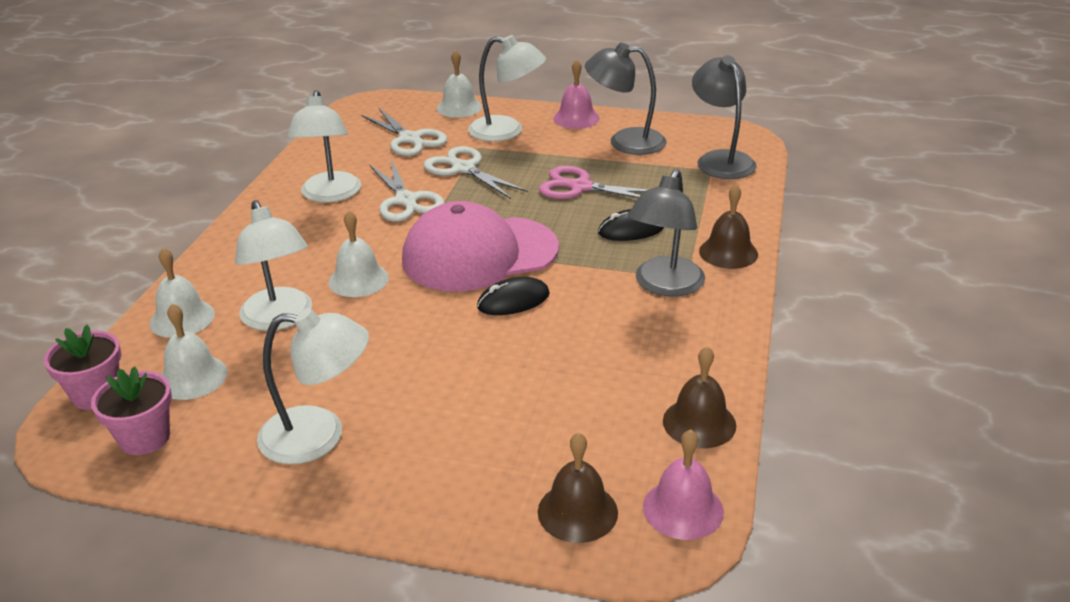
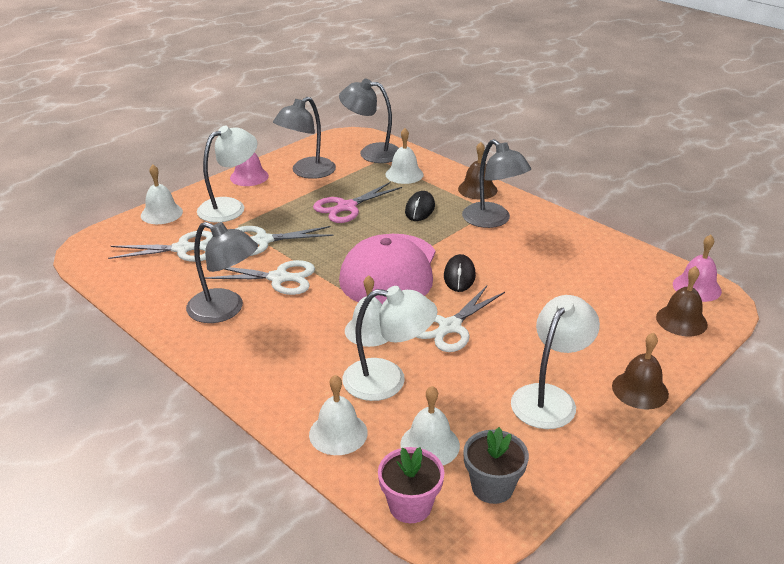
camera: 60 degrees left, 0 degrees up
pink flower pot [91,366,172,455] -> grey flower pot [463,427,529,504]
white lamp [287,90,361,203] -> grey lamp [186,222,258,323]
brown bell [663,346,736,448] -> brown bell moved to [612,333,669,410]
none -> white bell [385,128,423,184]
none -> white scissors [417,286,505,352]

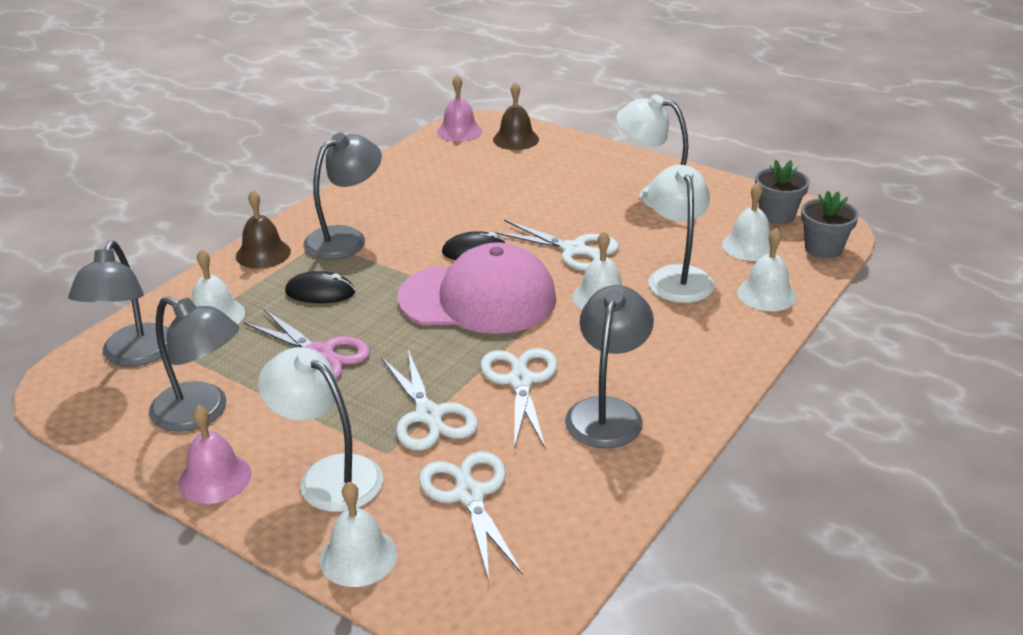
camera: 100 degrees left, 0 degrees up
pink flower pot [378,447,444,523] -> grey flower pot [801,191,859,259]
brown bell [612,333,669,410] -> none

